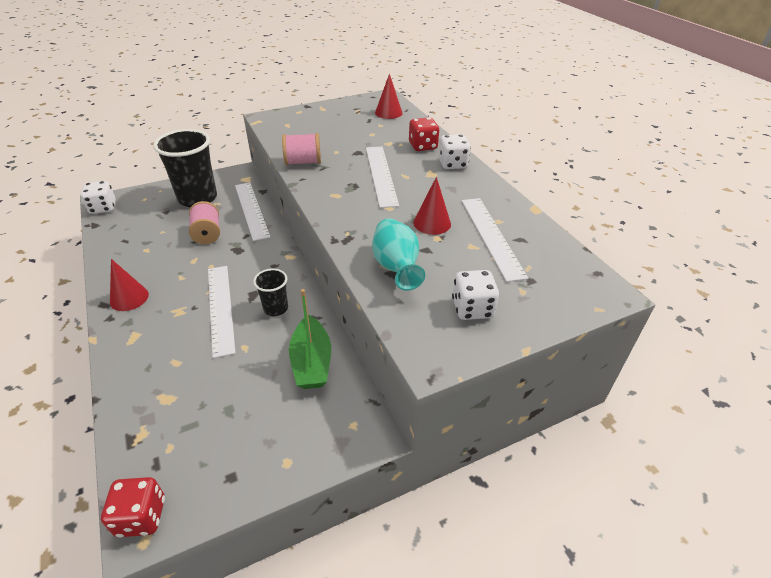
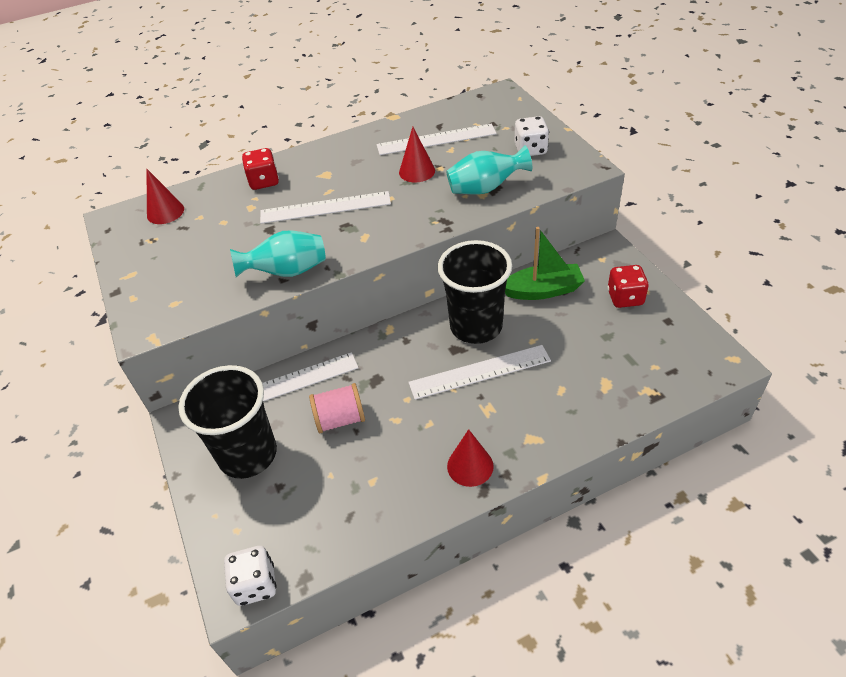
camera: 85 degrees left, 5 degrees up
red dice [101,477,165,537] -> red dice moved to [607,265,649,308]
black cup [253,269,288,316] -> black cup [438,240,512,344], size x2.01
pink spool [282,133,321,165] -> turquoise vase [230,230,326,277]
white dice [439,134,471,169] -> none

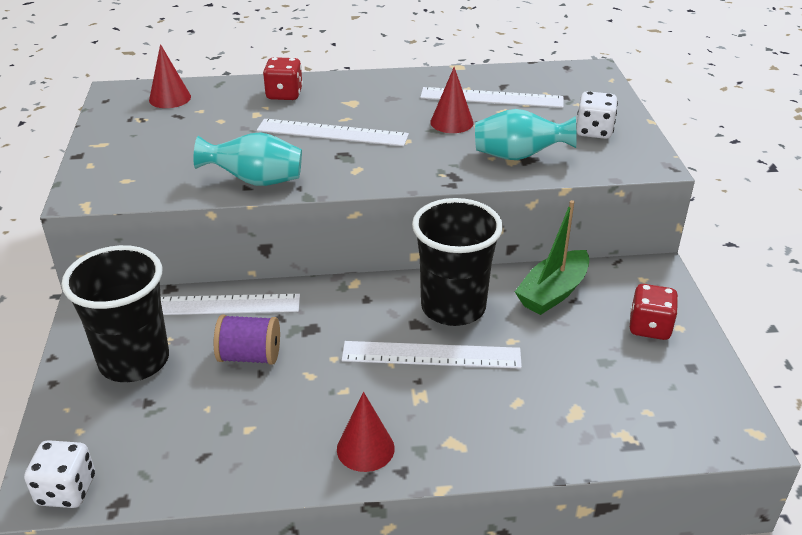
camera: 15 degrees right, 10 degrees down
pink spool [309,383,365,433] -> purple spool [214,314,280,365]
green boat [505,227,585,300] -> green boat turned 120 degrees clockwise [515,200,589,315]

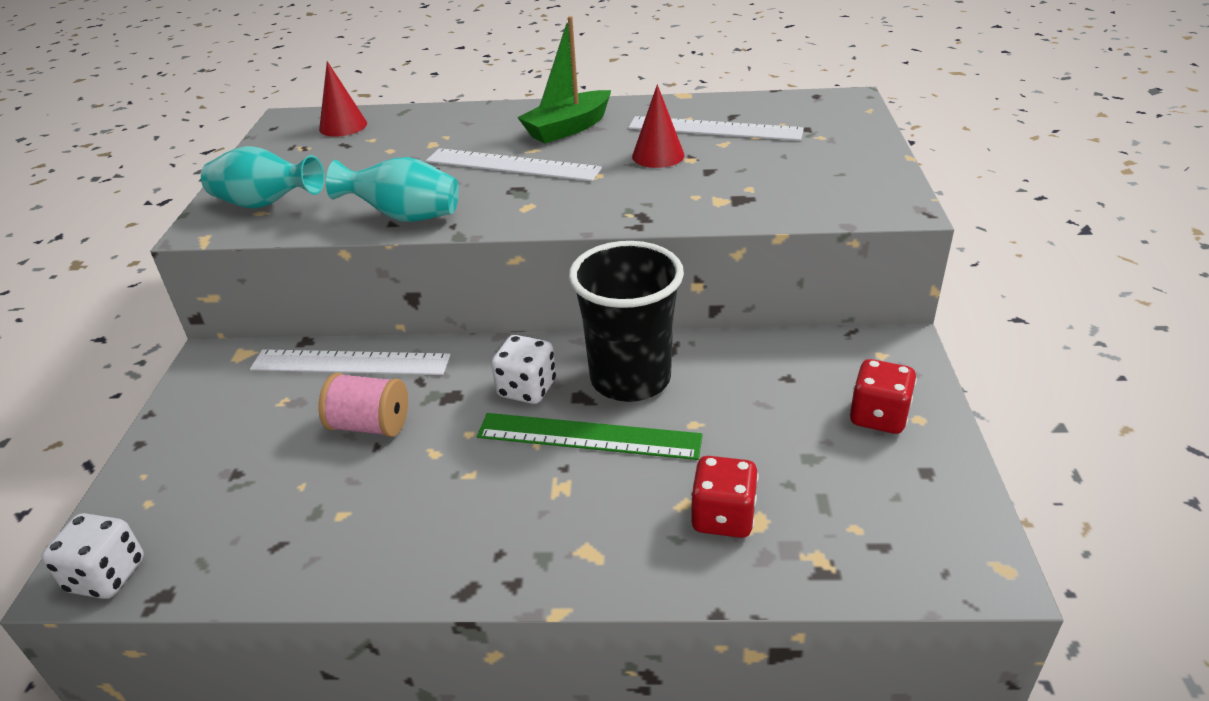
camera: 10 degrees right, 0 degrees up
black cup [61,245,169,382] -> none
purple spool [214,314,280,365] -> pink spool [318,373,408,437]
red dice [263,57,303,100] -> red dice moved to [691,456,759,538]
red cone [337,392,395,472] -> none
white ruler [342,341,522,369] -> green ruler [477,413,703,460]
turquoise vase [475,109,576,160] -> turquoise vase moved to [201,146,325,209]
green boat [515,200,589,315] -> green boat moved to [517,16,611,143]
white dice [576,91,618,139] -> white dice moved to [491,335,556,404]

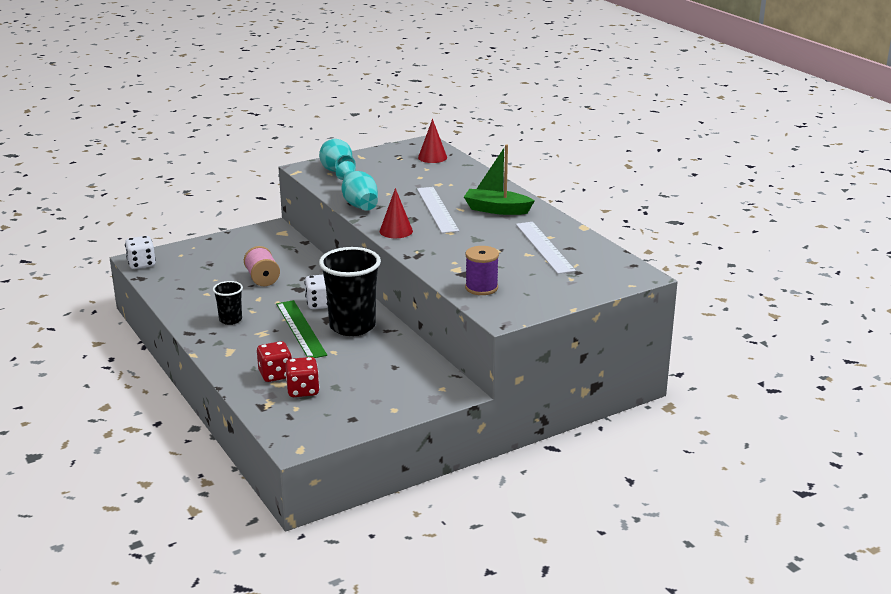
camera: 55 degrees right, 10 degrees down
white ruler [250,349,451,375] -> none
red cone [632,84,685,168] -> red cone moved to [380,188,413,238]
red dice [850,359,917,434] -> red dice moved to [285,357,320,397]
none -> black cup [213,281,243,325]
none -> purple spool [465,246,499,295]

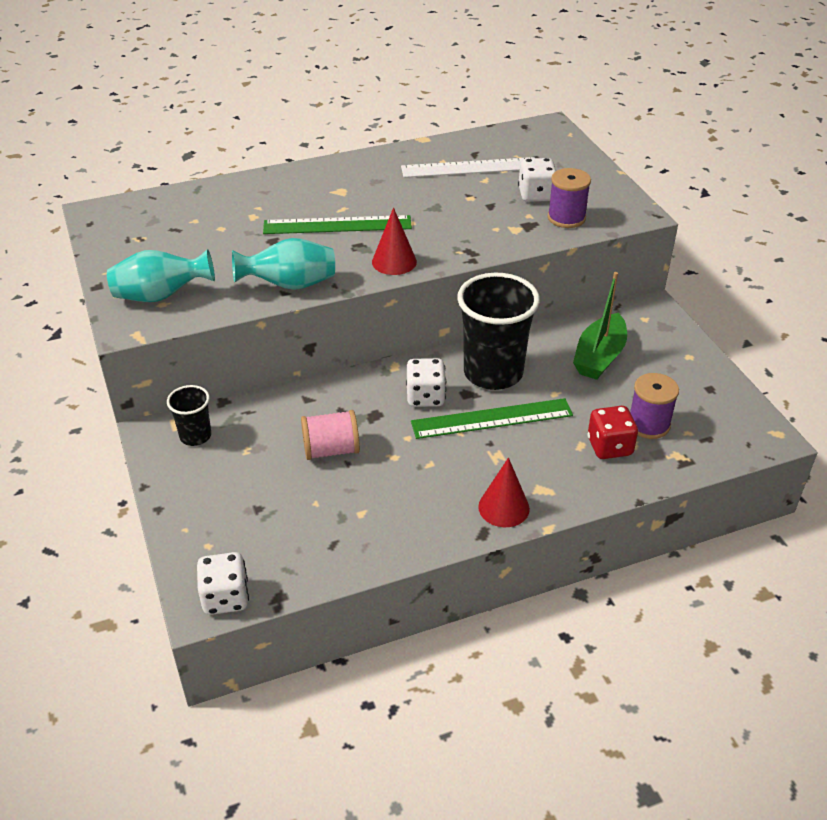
camera: 80 degrees left, 15 degrees up
black cup [213,281,243,325] -> black cup moved to [167,385,211,446]
red dice [285,357,320,397] -> purple spool [630,373,679,439]
white ruler [417,187,459,233] -> green ruler [263,215,412,234]
red cone [418,119,447,163] -> red cone moved to [478,458,530,527]
green boat [464,144,535,215] -> green boat moved to [573,272,627,380]
none -> white dice [518,158,556,202]

